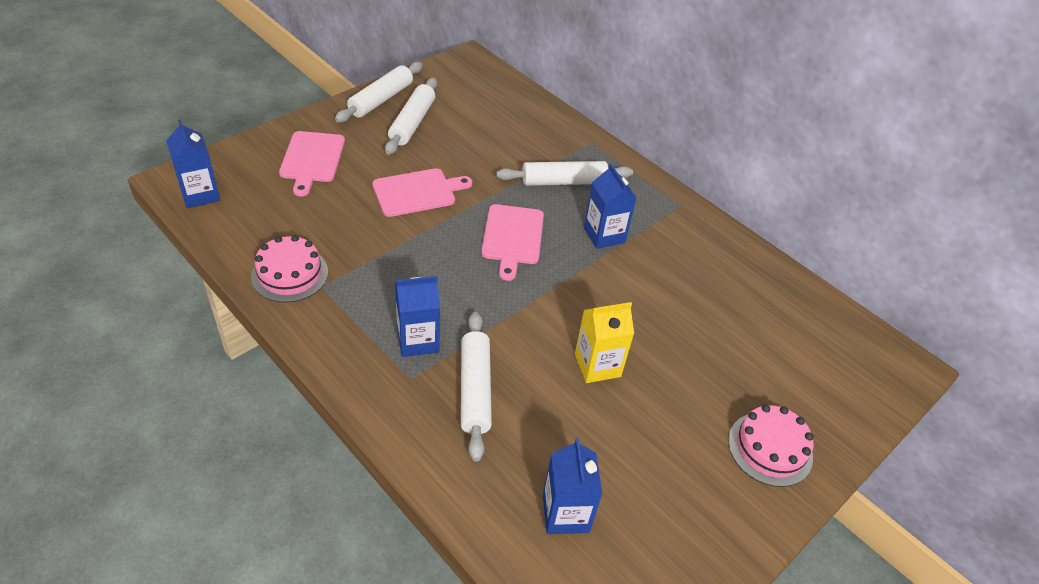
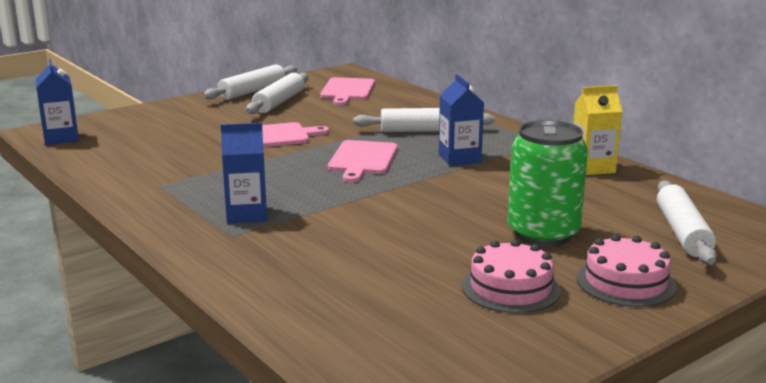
camera: 10 degrees right, 25 degrees down
pink cake [251,235,328,303] -> pink cake moved to [462,239,561,313]
pink cutting board [279,131,345,197] -> pink cutting board moved to [320,77,375,106]
white rolling pin [461,312,492,461] -> white rolling pin moved to [657,180,717,265]
blue carton [543,439,602,534] -> none
yellow carton [575,302,634,383] -> yellow carton moved to [573,85,623,175]
none -> green can [507,120,588,246]

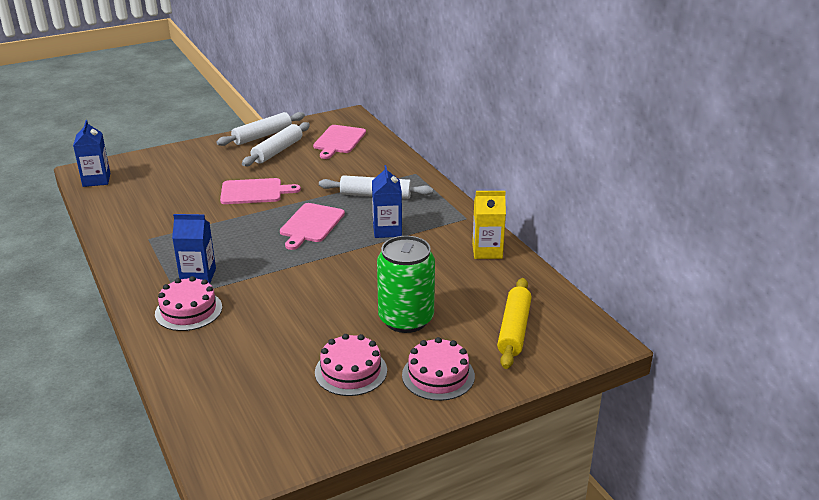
camera: 10 degrees right, 10 degrees up
white rolling pin [657,180,717,265] -> yellow rolling pin [497,278,531,369]
none -> pink cake [155,276,222,331]

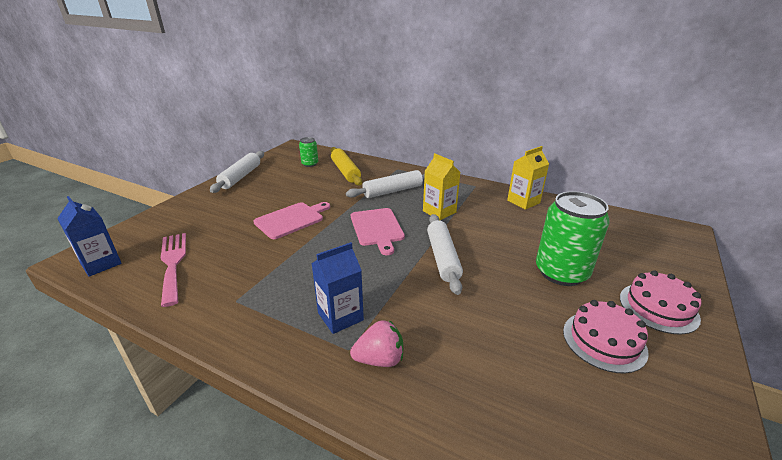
camera: 35 degrees left, 0 degrees up
pink cake [155,276,222,331] -> pink strawberry [350,320,403,367]
white rolling pin [242,122,310,166] -> white rolling pin moved to [427,214,463,295]
pink cutting board [313,125,366,159] -> green can [299,137,318,167]
blue carton [372,165,402,238] -> yellow carton [423,153,460,220]
yellow rolling pin [497,278,531,369] -> yellow rolling pin moved to [331,147,362,185]
none -> pink fork [161,233,186,307]

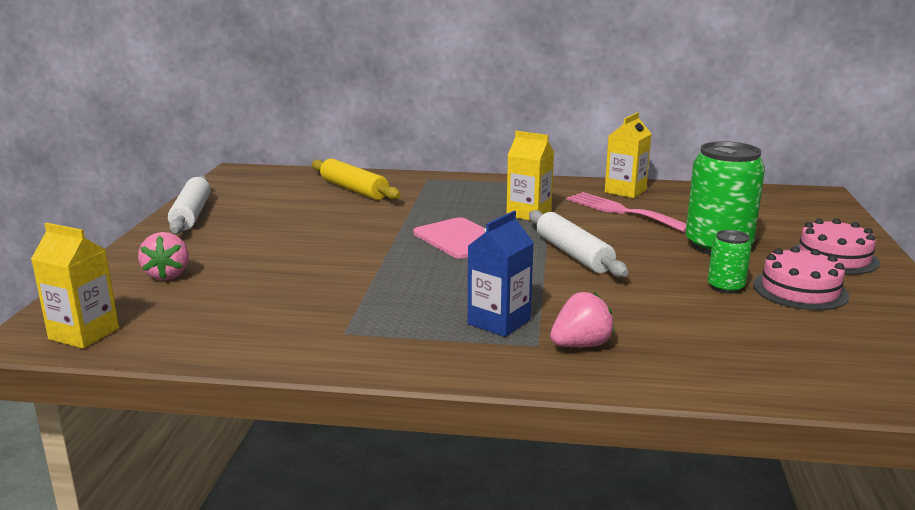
camera: 20 degrees left, 10 degrees down
blue carton [57,196,122,277] -> yellow carton [31,223,119,349]
pink fork [161,233,186,307] -> pink fork moved to [567,192,686,232]
pink cutting board [253,202,330,239] -> none
green can [299,137,318,167] -> green can moved to [708,230,751,294]
white rolling pin [346,170,425,198] -> none
none -> pink strawberry [138,232,189,280]

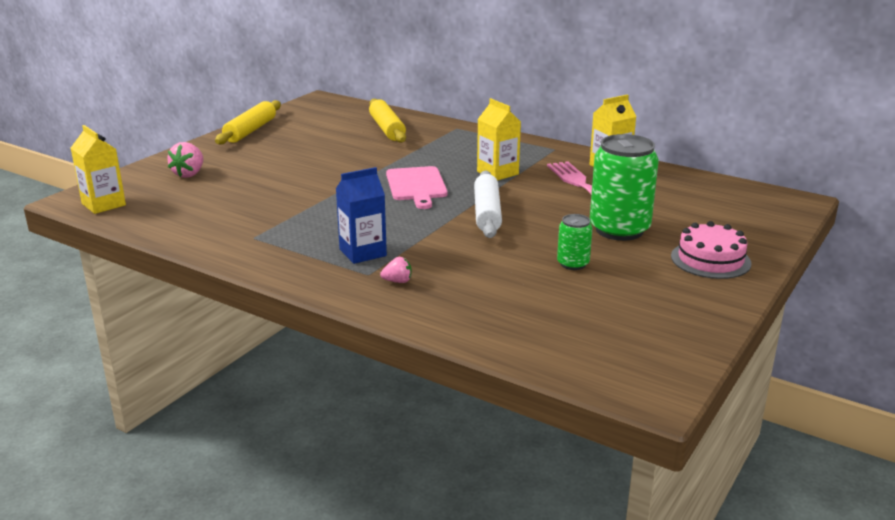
camera: 25 degrees right, 5 degrees up
white rolling pin [168,176,211,234] -> yellow rolling pin [215,100,281,145]
pink strawberry [550,292,615,347] -> pink strawberry [380,257,412,283], size x0.60
pink cake [753,246,849,310] -> none

